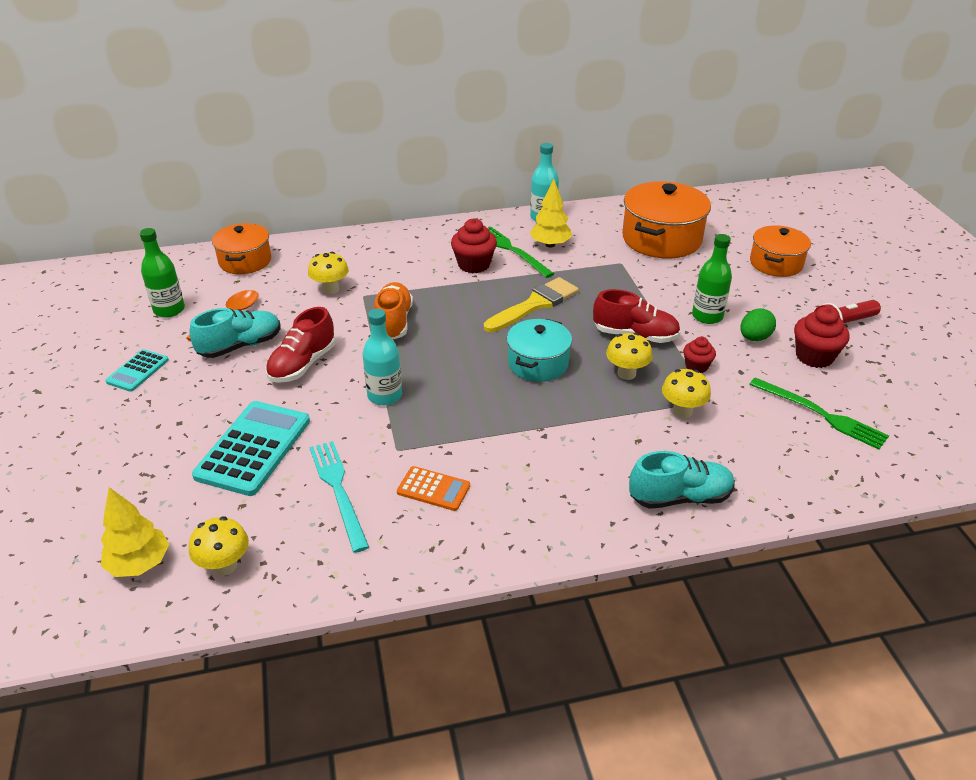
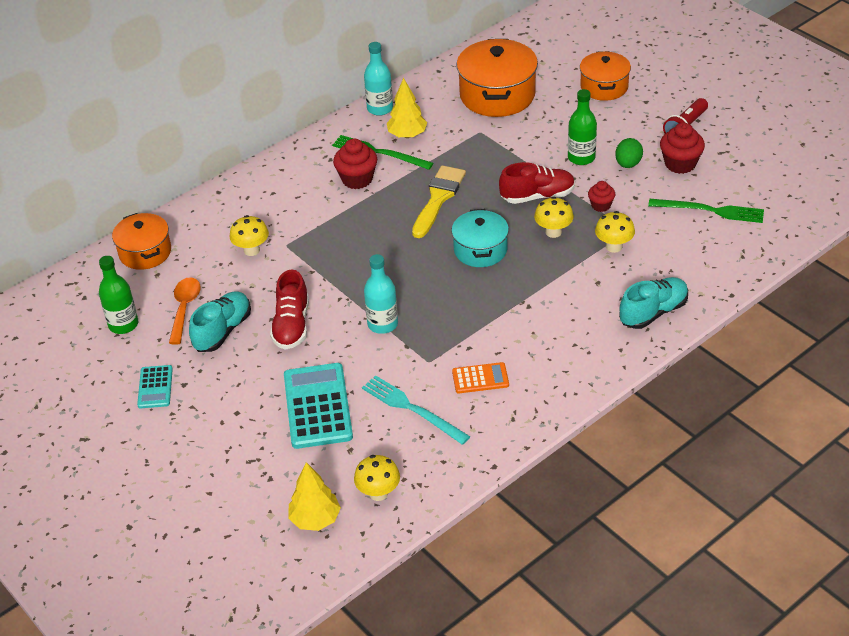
camera: 25 degrees left, 5 degrees up
orange shoe [374,282,413,339] -> none

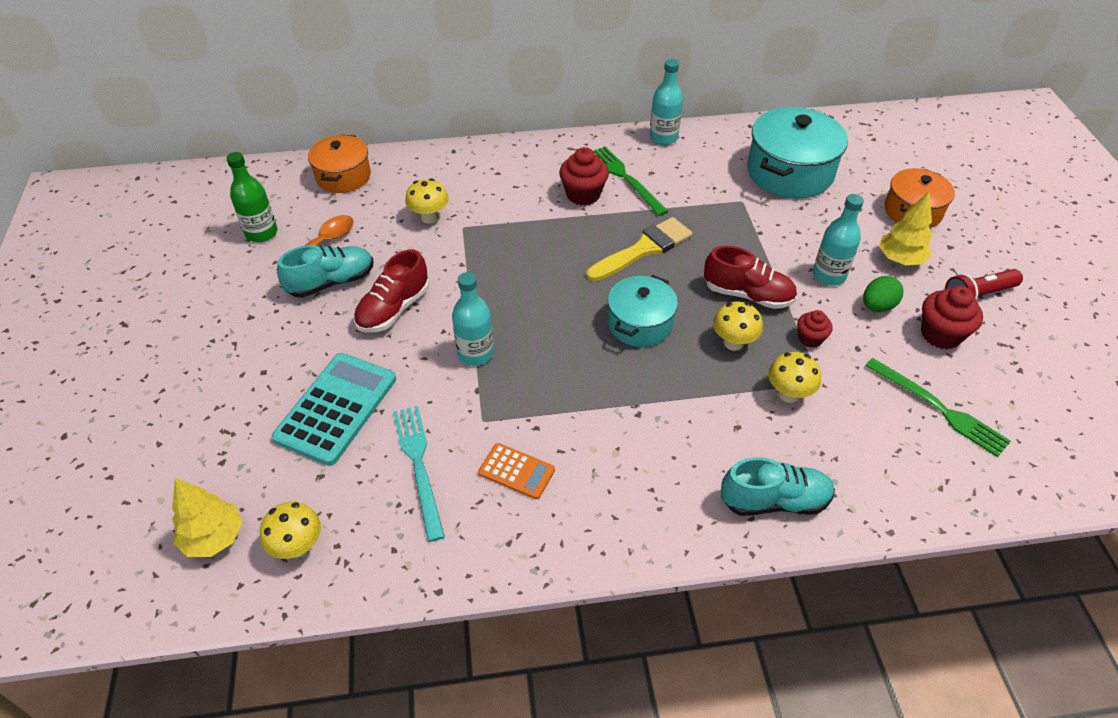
camera: 30 degrees right, 5 degrees up
turquoise calculator [137,365,173,408] -> none
yellow tree [387,78,427,138] -> yellow tree moved to [879,192,932,265]
orange pot [456,39,538,117] -> turquoise pot [747,107,848,199]
green bottle [568,89,597,165] -> turquoise bottle [813,194,864,285]

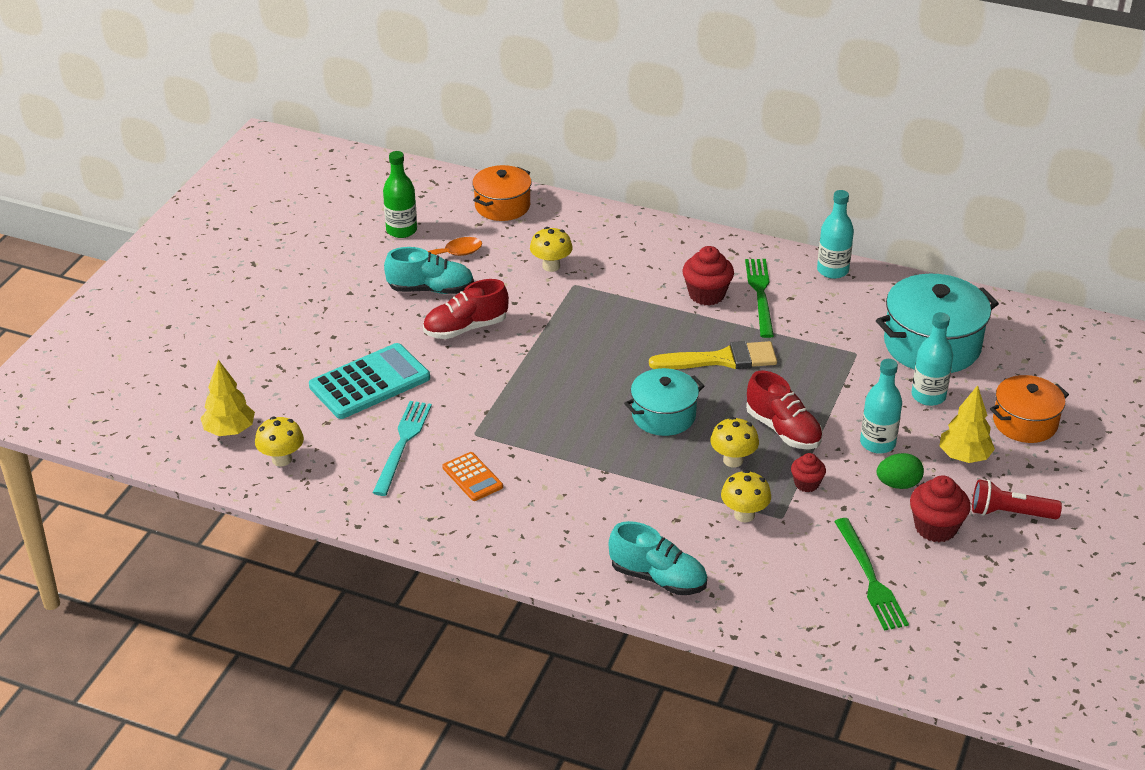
camera: 30 degrees right, 10 degrees down
turquoise bottle [452,272,494,366] -> turquoise bottle moved to [911,312,953,406]

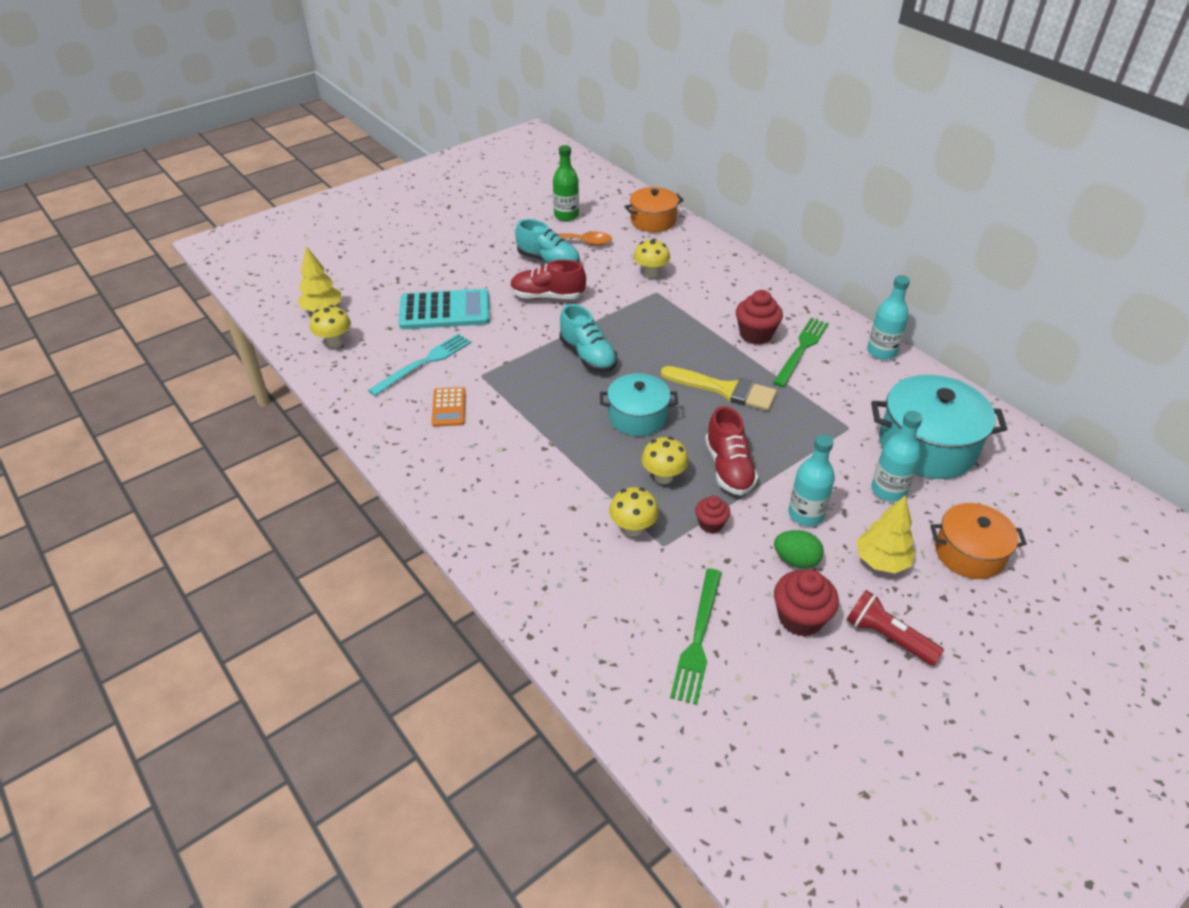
camera: 30 degrees right, 5 degrees up
turquoise shoe [609,521,707,595] -> turquoise shoe moved to [559,304,617,372]

